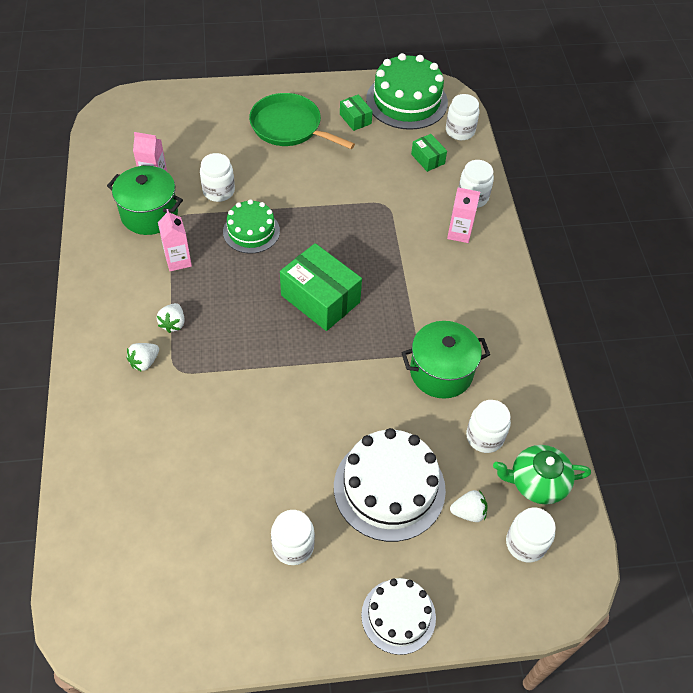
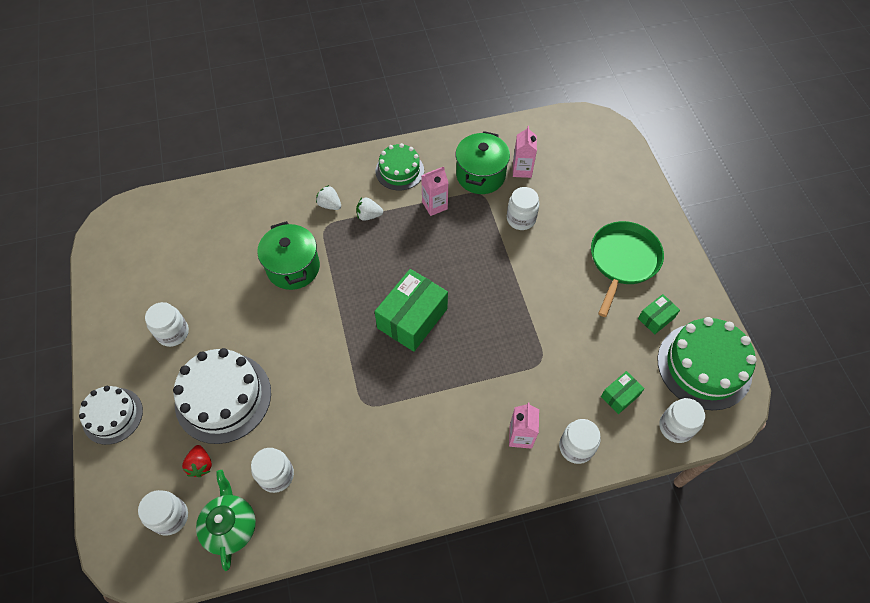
camera: 85 degrees right, 5 degrees up
green cake [223,199,280,254] -> green cake moved to [376,143,424,191]
green pot [401,321,490,399] -> green pot moved to [257,221,320,290]
white strawberry [450,490,488,522] -> red strawberry [182,445,212,477]

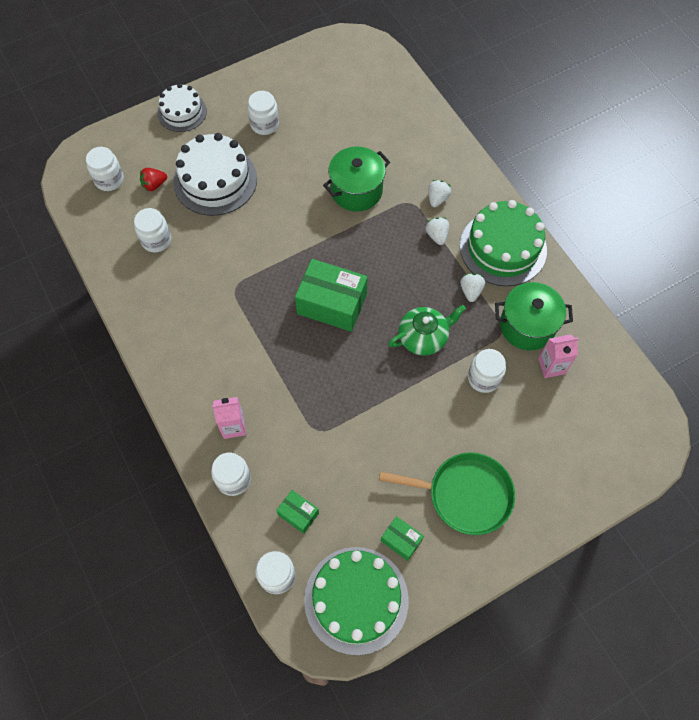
camera: 75 degrees right, 5 degrees up
green teapot [196,470,256,571] -> green teapot moved to [388,305,466,356]
green cake [376,143,424,191] -> green cake [460,200,547,286], size x1.63
pink carton [421,167,448,216] -> white strawberry [460,273,485,302]

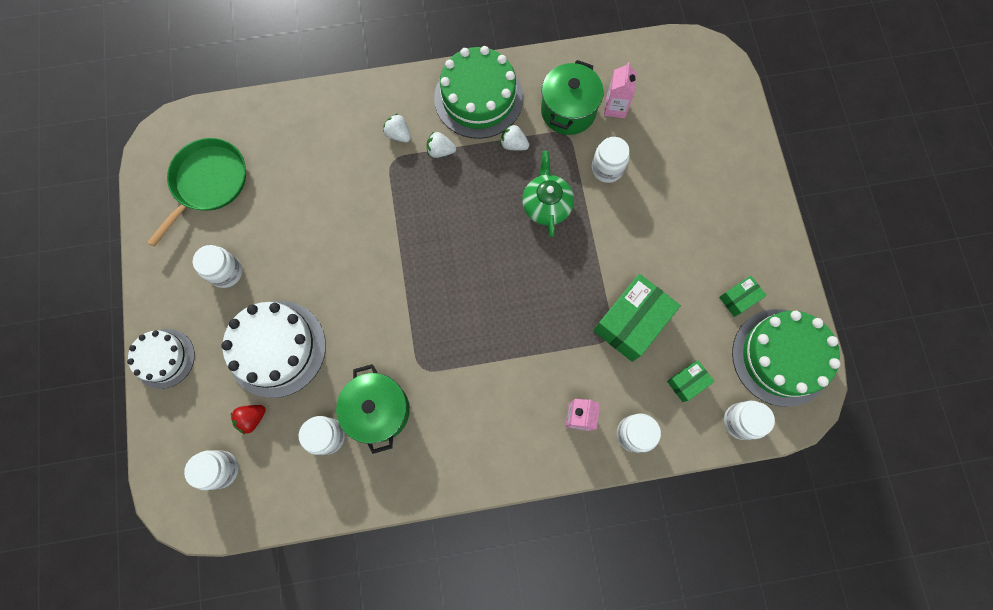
camera: 70 degrees left, 10 degrees up
red strawberry [140,168,167,191] -> red strawberry turned 60 degrees clockwise [231,405,266,434]
green box [295,259,368,332] -> green box moved to [593,274,681,362]
green pot [323,147,390,212] -> green pot moved to [336,364,410,454]
green pan [379,452,515,535] -> green pan moved to [147,138,246,247]

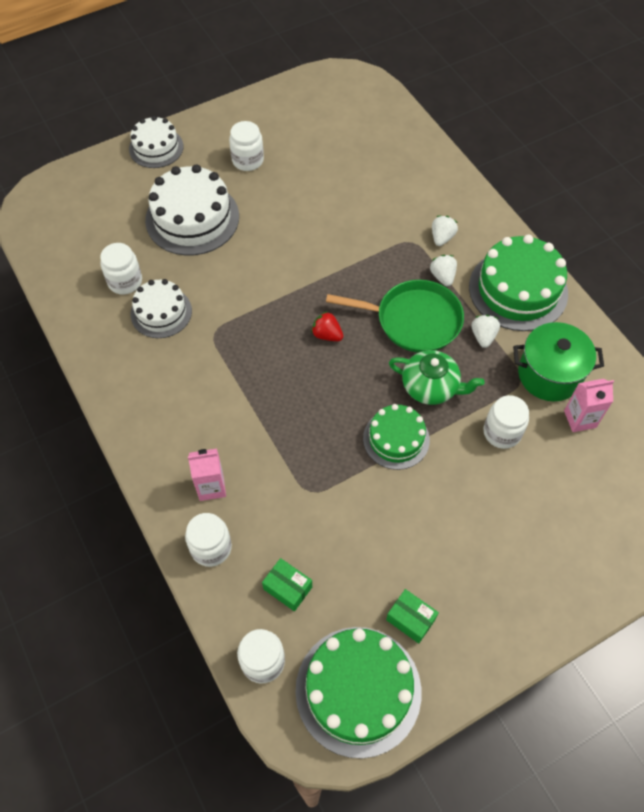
camera: 70 degrees right, 15 degrees down
green pan [147,138,246,247] -> green pan moved to [326,280,464,352]
white jar [184,450,239,490] -> none
red strawberry [231,405,266,434] -> red strawberry moved to [311,311,343,341]
green pot [336,364,410,454] -> white cake [131,279,192,338]
green teapot [522,151,574,237] -> green teapot turned 45 degrees clockwise [389,350,484,405]
green box [593,274,681,362] -> none
none -> green cake [363,404,430,470]

